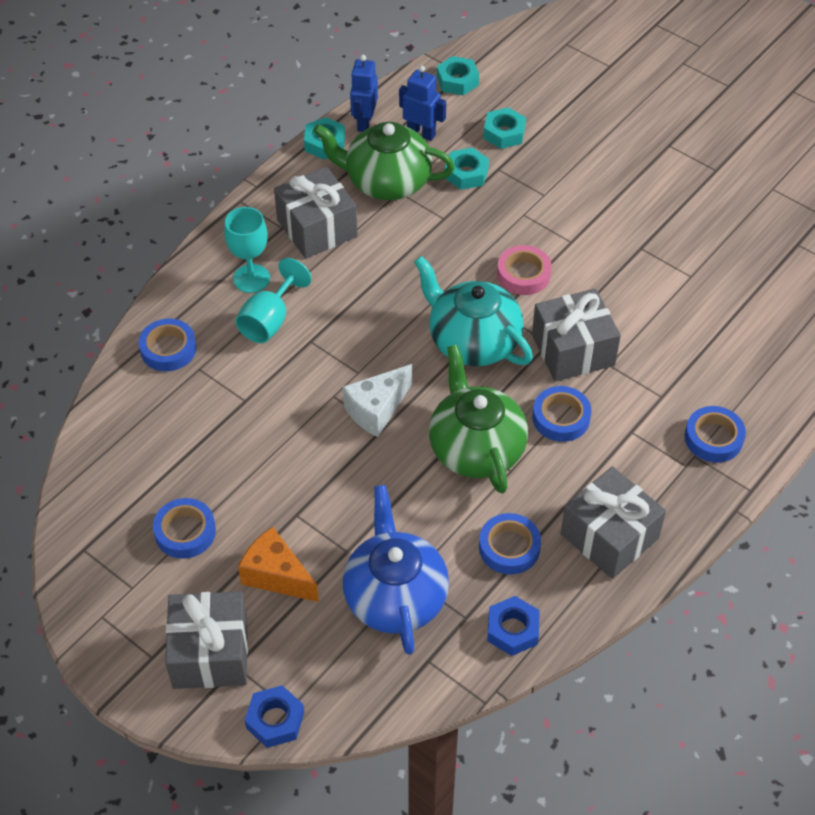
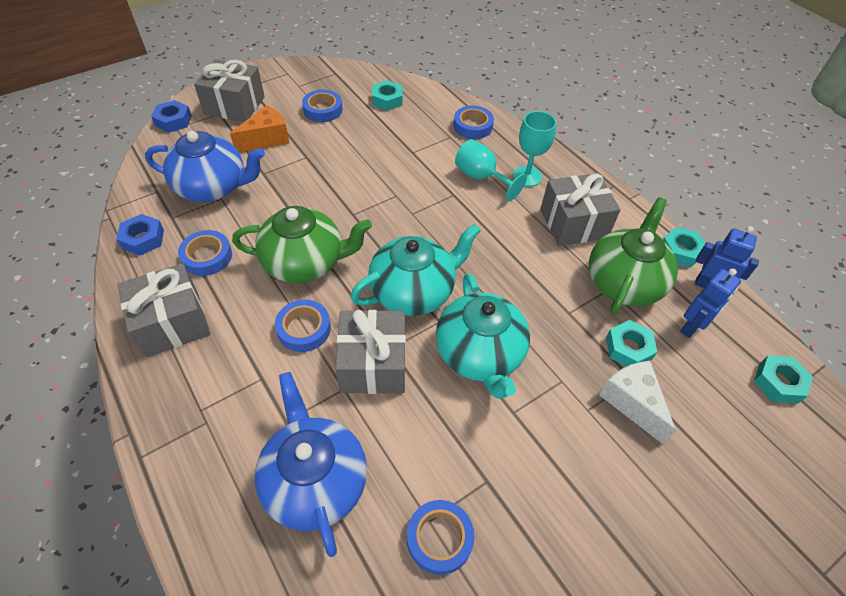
camera: 105 degrees right, 0 degrees up
white cheese [343,364,412,437] -> white cheese moved to [599,361,676,444]
turquoise nut [483,107,526,149] -> turquoise nut moved to [372,80,403,111]
pink tape [497,245,552,295] -> turquoise teapot [436,273,530,399]
blue tape [685,406,746,463] -> blue tape moved to [407,500,475,575]
none -> blue teapot [254,372,367,557]

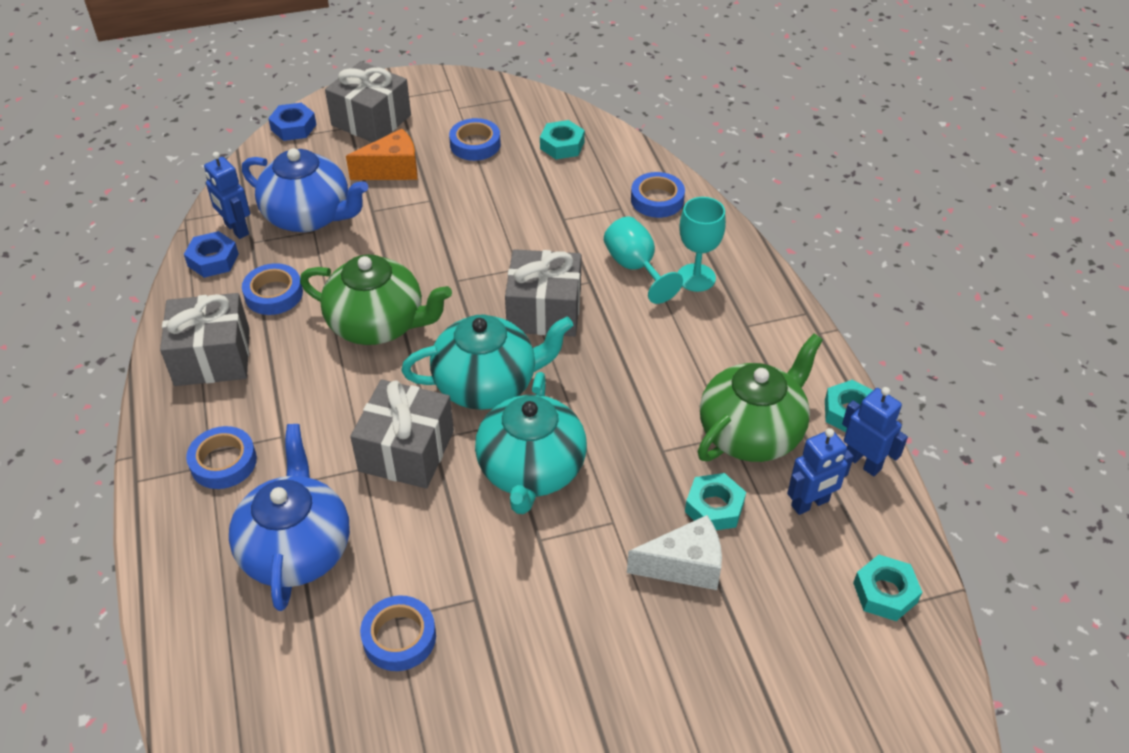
camera: 20 degrees right, 5 degrees down
blue tape [275,300,331,352] -> blue tape moved to [186,426,257,489]
grey gift [541,173,621,246] -> grey gift moved to [505,249,581,337]
white cheese [599,361,676,444] -> white cheese turned 90 degrees clockwise [627,515,722,590]
none -> blue robot [204,152,250,239]

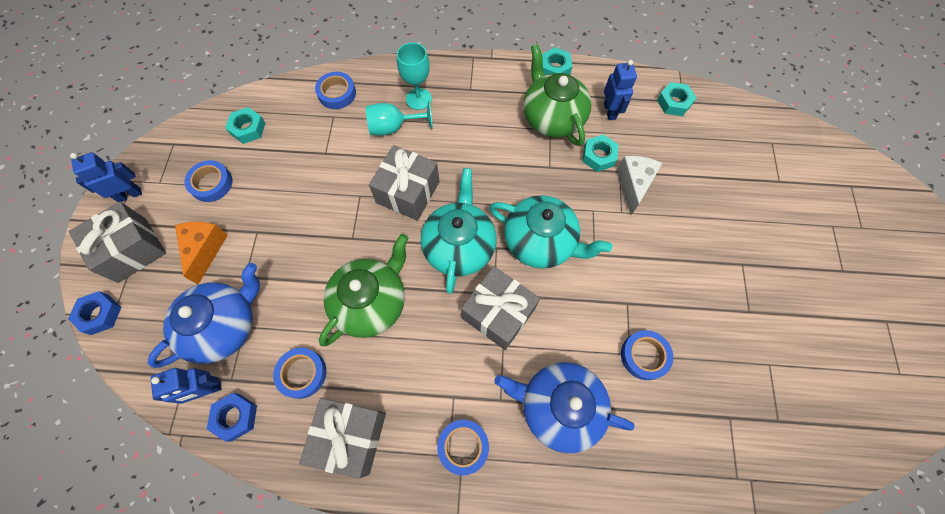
camera: 70 degrees left, 20 degrees up
blue robot [842,387,908,476] -> blue robot moved to [70,152,142,202]

